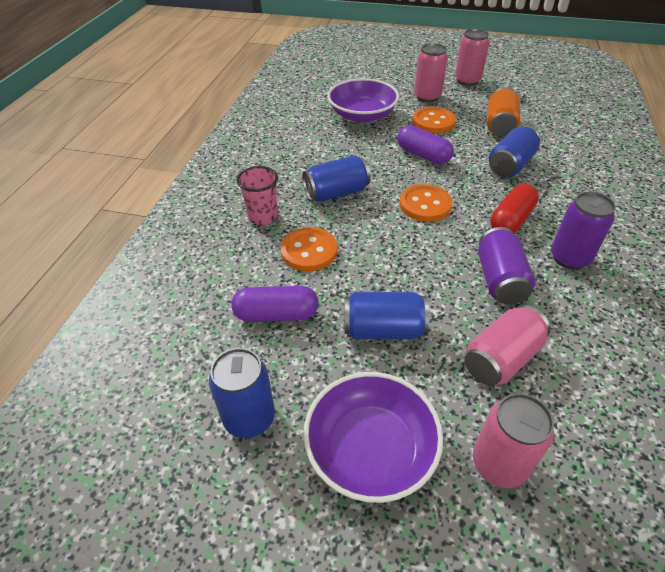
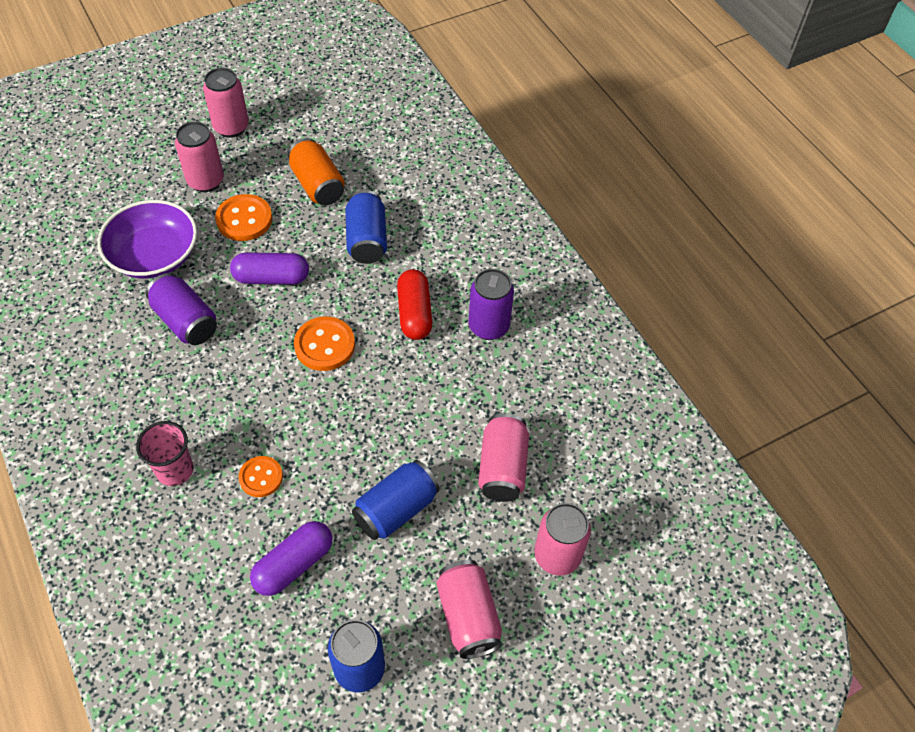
camera: 45 degrees left, 10 degrees up
orange button [280,227,337,271] -> orange button [239,456,283,497], size x0.66
blue can [302,155,371,202] -> none
purple bowl [303,372,443,503] -> pink can [436,560,502,659]
purple can [478,227,535,304] -> purple can moved to [146,273,217,345]

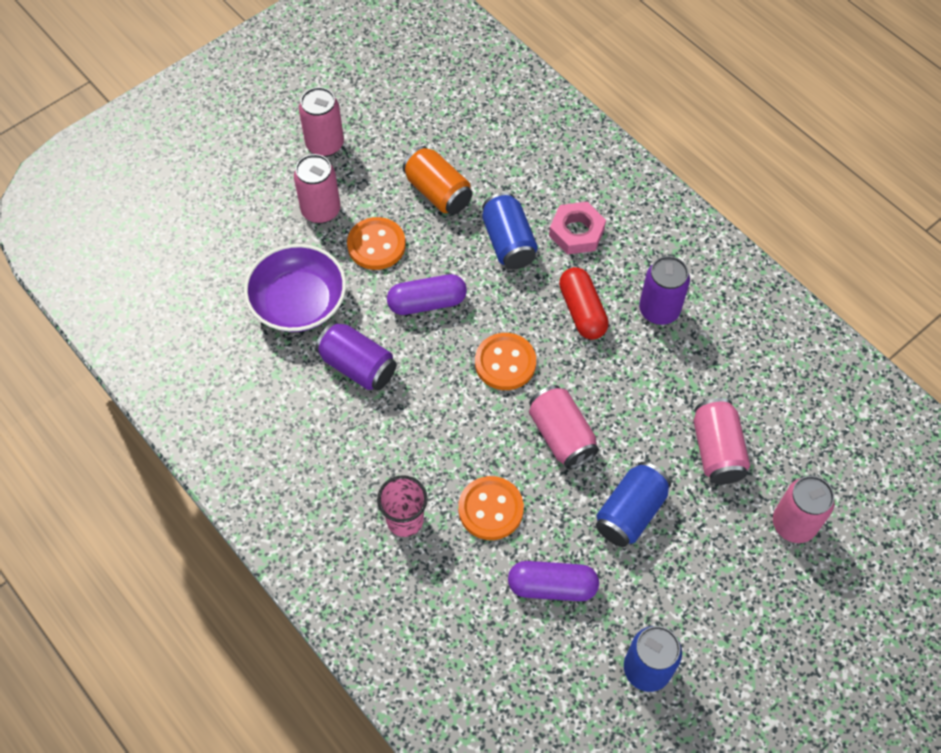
camera: 10 degrees left, 5 degrees up
orange button [239,456,283,497] -> orange button [458,476,524,540], size x1.52
purple capsule [250,521,332,596] -> purple capsule turned 60 degrees clockwise [508,561,599,601]
pink can [436,560,502,659] -> pink can moved to [529,385,599,469]
none -> pink nut [549,202,606,255]

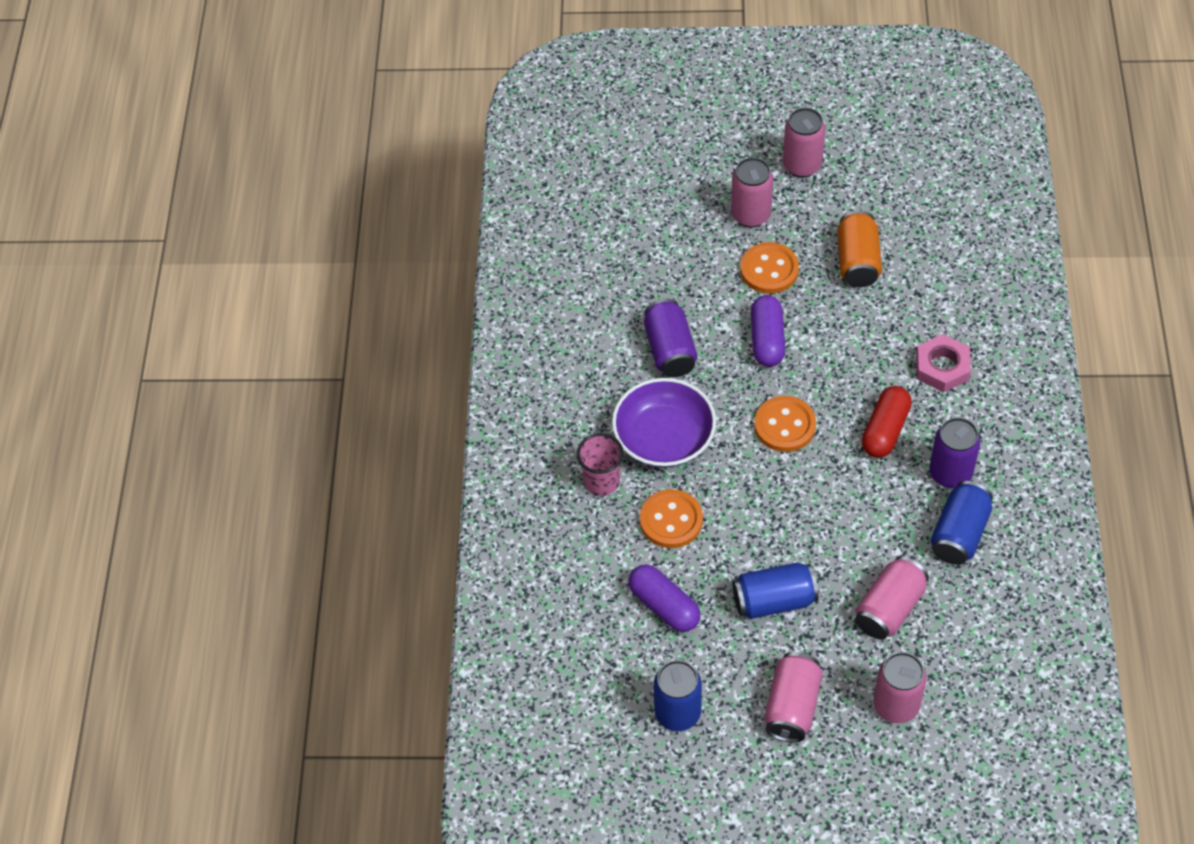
camera: 45 degrees right, 5 degrees down
purple bowl [244,244,346,332] -> purple bowl moved to [612,378,716,467]
purple capsule [387,274,467,315] -> purple capsule turned 60 degrees clockwise [751,295,785,367]
blue can [482,192,538,269] -> blue can moved to [930,481,993,565]
pink can [529,385,599,469] -> pink can moved to [764,652,823,743]

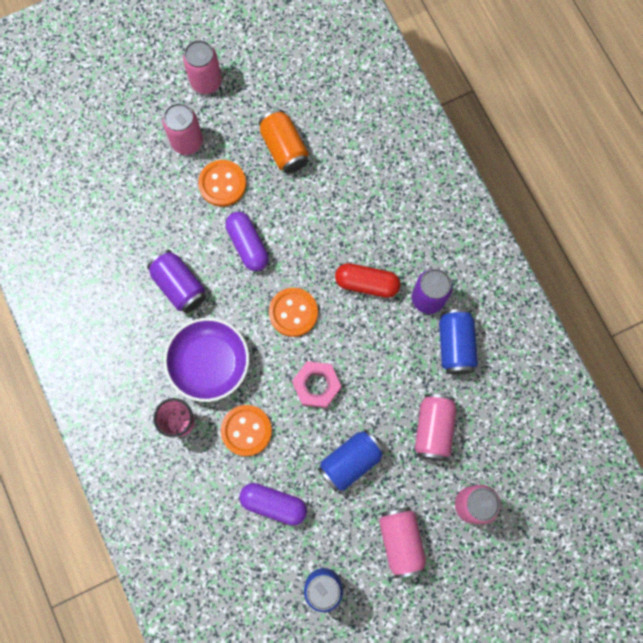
camera: 30 degrees left, 20 degrees up
red capsule [862,386,912,458] -> red capsule turned 75 degrees counterclockwise [335,263,400,298]
pink nut [916,334,971,392] -> pink nut moved to [292,361,341,408]

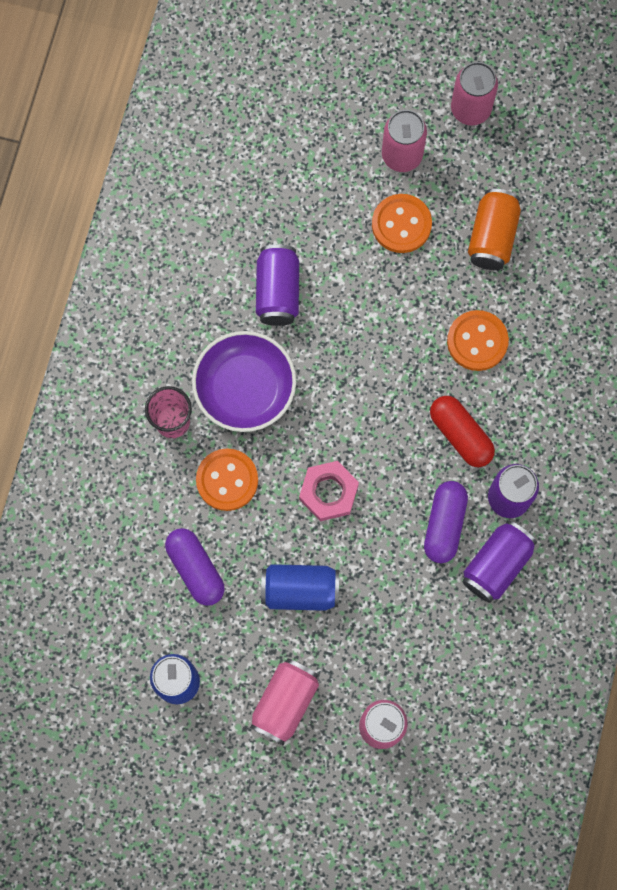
camera: 40 degrees right, 0 degrees up
purple capsule [225,212,269,271] -> purple capsule moved to [424,481,468,563]
orange button [269,288,318,337] -> orange button moved to [447,310,509,371]
pink can [415,394,457,461] -> none
blue can [439,309,478,375] -> purple can [462,520,537,603]

